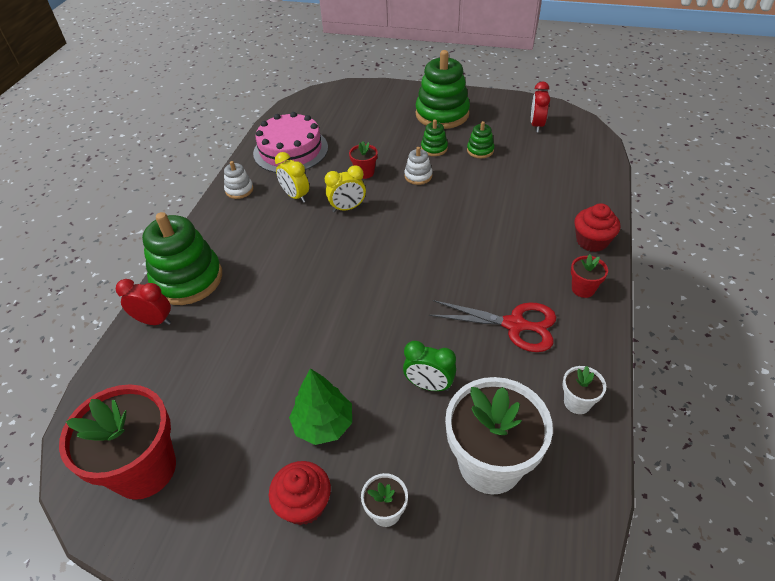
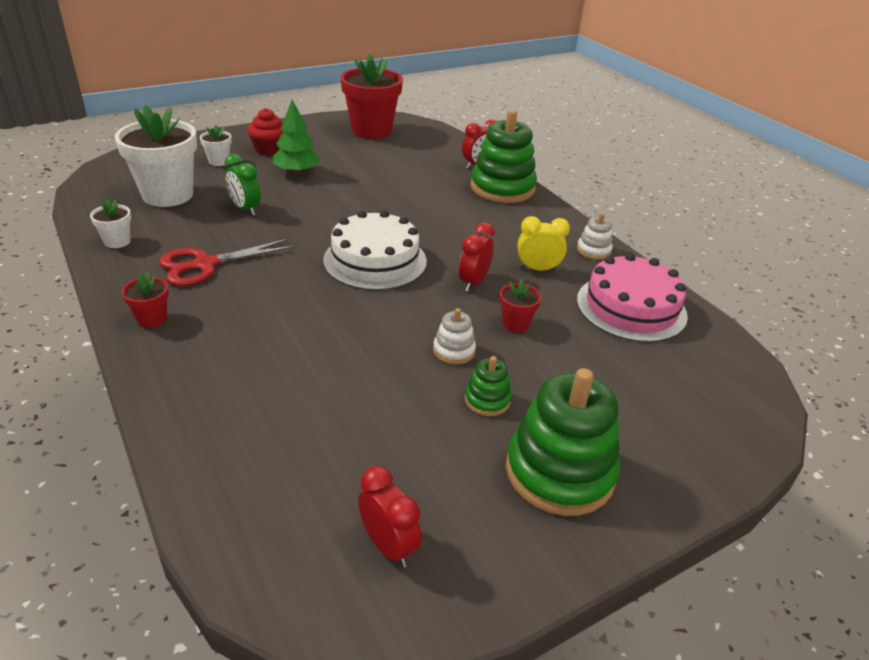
camera: 130 degrees right, 10 degrees down
yellow clock [325,165,366,212] -> red clock [459,223,495,291]
green clock [403,341,456,391] -> green clock turned 105 degrees counterclockwise [224,154,261,215]
green stacking toy [467,121,494,158] -> none
red cupcake [574,203,620,252] -> none
none -> white cake [323,210,427,291]

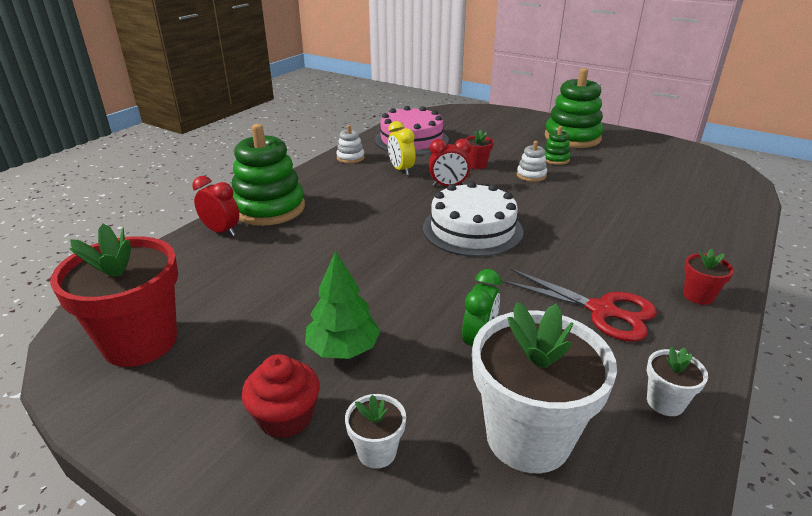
camera: 115 degrees left, 5 degrees down
red clock [358,466,422,568] -> none

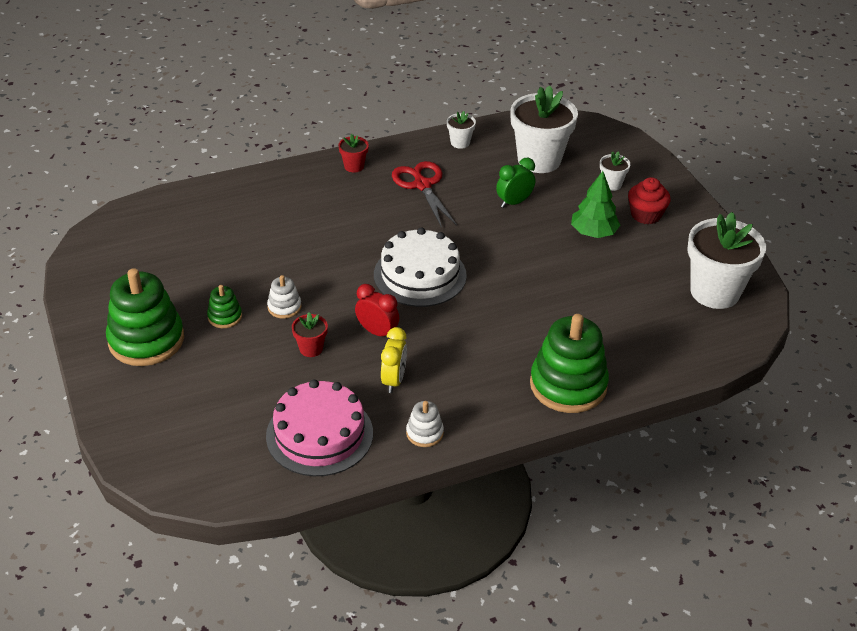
camera: 145 degrees left, 10 degrees up
red flower pot [50,224,178,367] -> white flower pot [687,212,766,309]
red clock [192,176,239,236] -> none

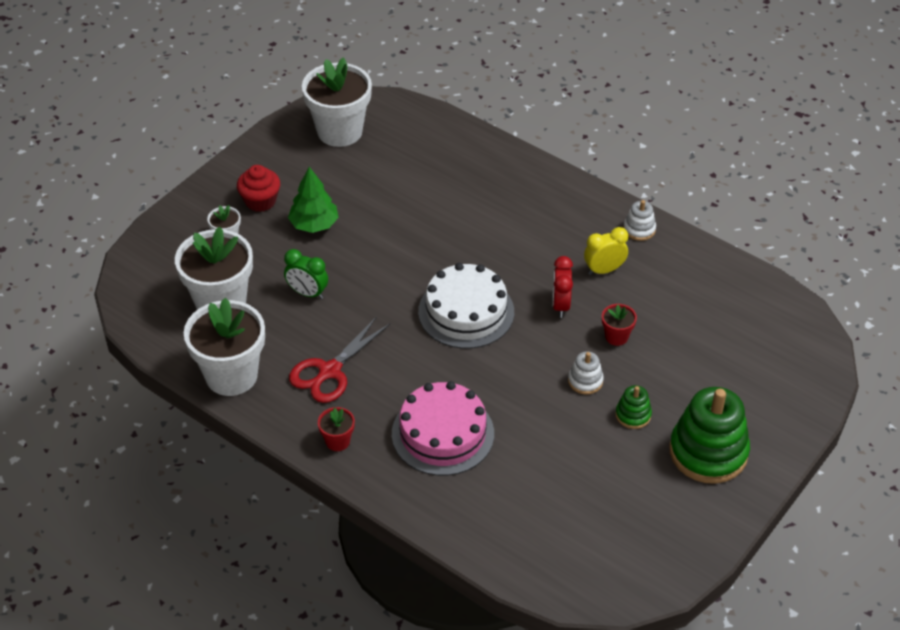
camera: 120 degrees left, 5 degrees up
pink cake [266,380,373,476] -> pink cake moved to [392,381,494,476]
white flower pot [447,111,476,149] -> white flower pot [184,298,265,396], size x2.22
green stacking toy [530,314,609,413] -> none

